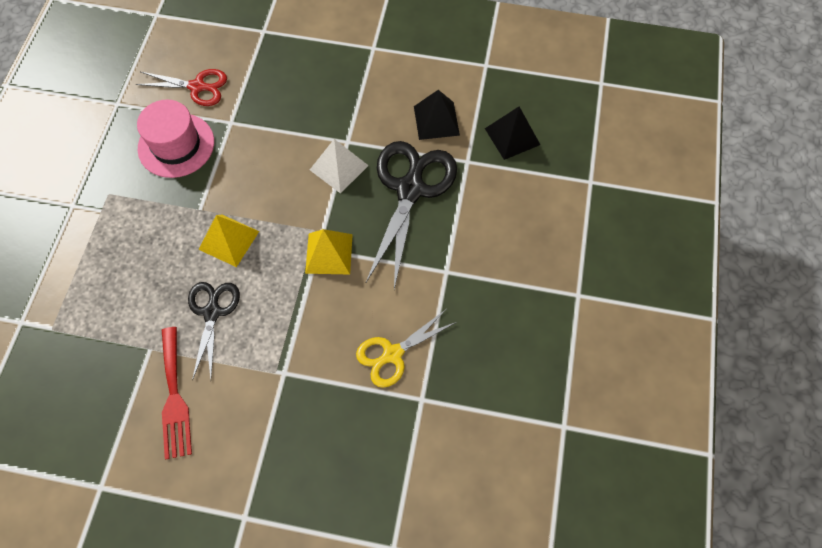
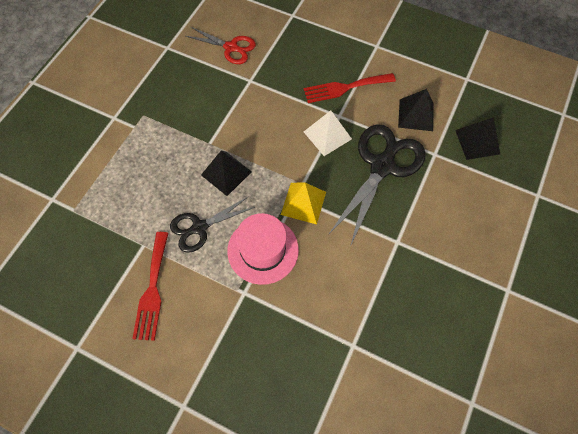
camera: 15 degrees right, 0 degrees up
pink hat [137,100,214,178] -> pink hat moved to [227,213,299,285]
black scissors [188,282,240,381] -> black scissors turned 135 degrees counterclockwise [170,196,255,253]
yellow pyramid [199,215,259,267] -> black pyramid [201,151,252,196]
yellow scissors [356,310,457,388] -> none
none -> red fork [304,73,396,103]

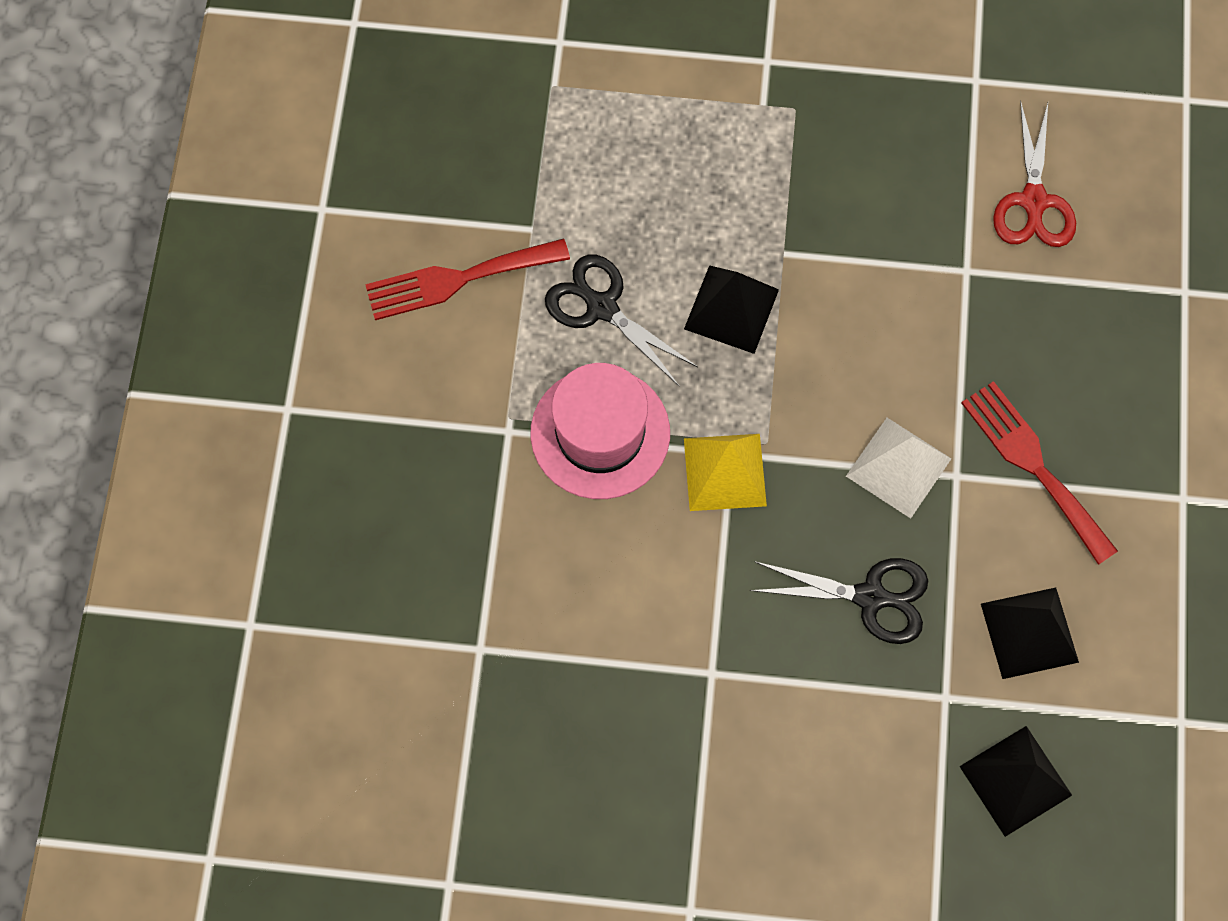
camera: 70 degrees right, 5 degrees up
black scissors [328,124,426,247] -> black scissors [749,558,928,644], size x0.59

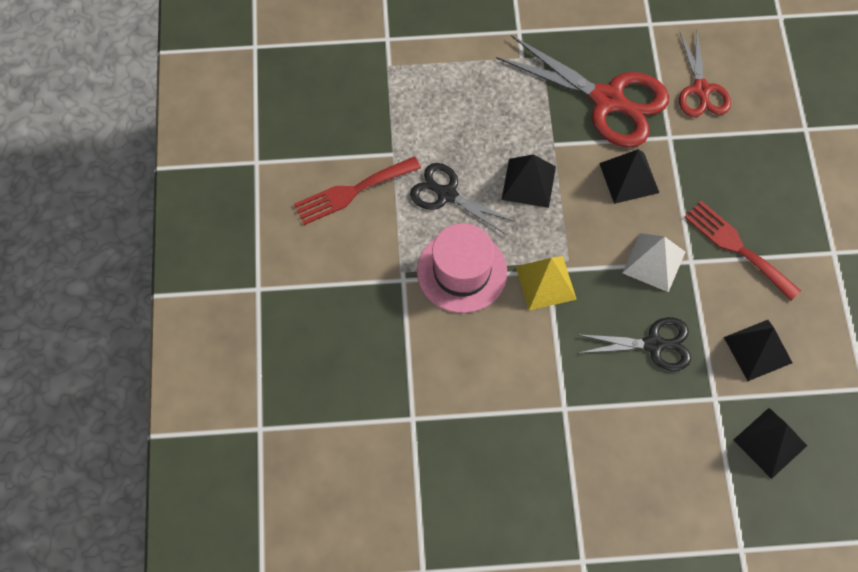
camera: 10 degrees left, 5 degrees down
none -> red scissors [496,35,669,148]
none -> black pyramid [599,149,659,204]

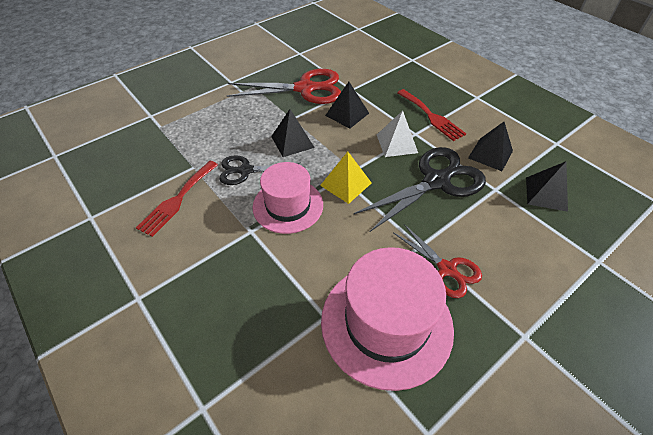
camera: 35 degrees left, 15 degrees down
black scissors [576,317,691,371] -> black scissors [354,147,486,232], size x1.70
red scissors [679,32,731,117] -> red scissors moved to [394,224,482,298]
red fork [684,201,801,301] -> red fork turned 135 degrees counterclockwise [397,89,466,141]
none -> pink hat [321,247,454,391]

